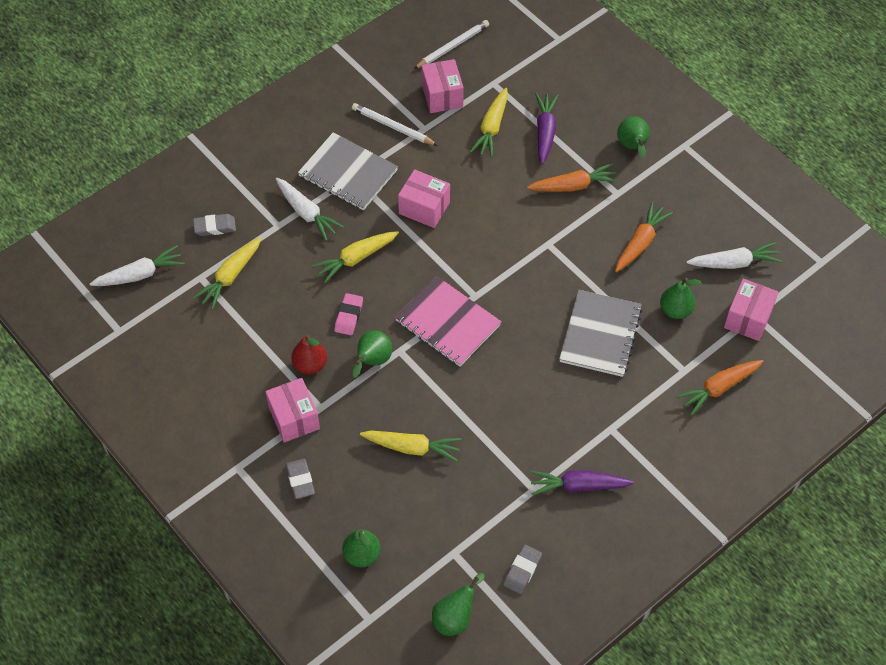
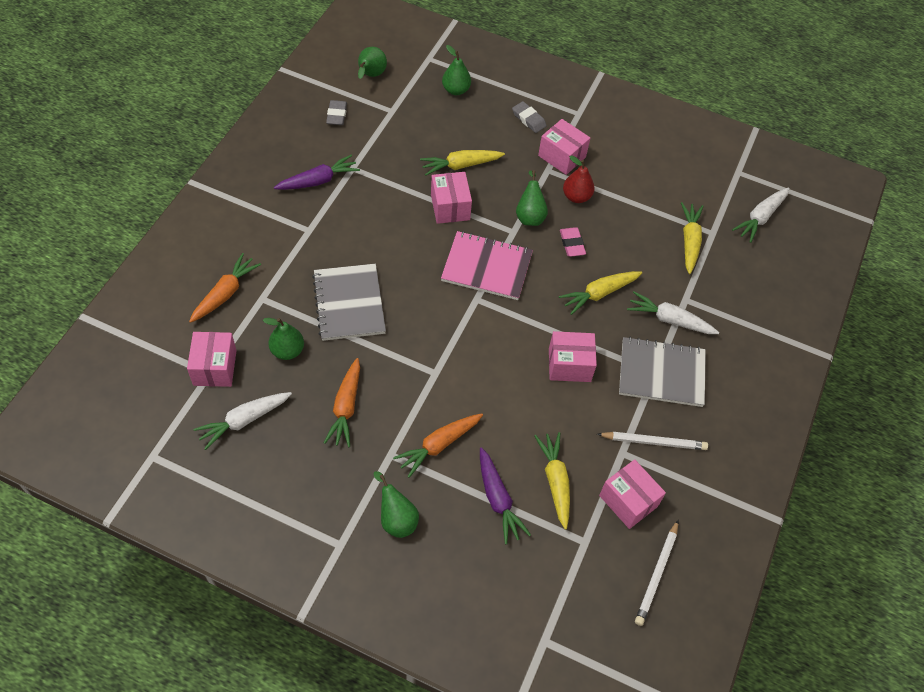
camera: 150 degrees right, 0 degrees up
grey eraser [193,214,236,236] -> none
yellow carrot [312,231,399,283] -> yellow carrot turned 150 degrees counterclockwise [559,271,642,315]
none -> pink box [431,172,472,224]

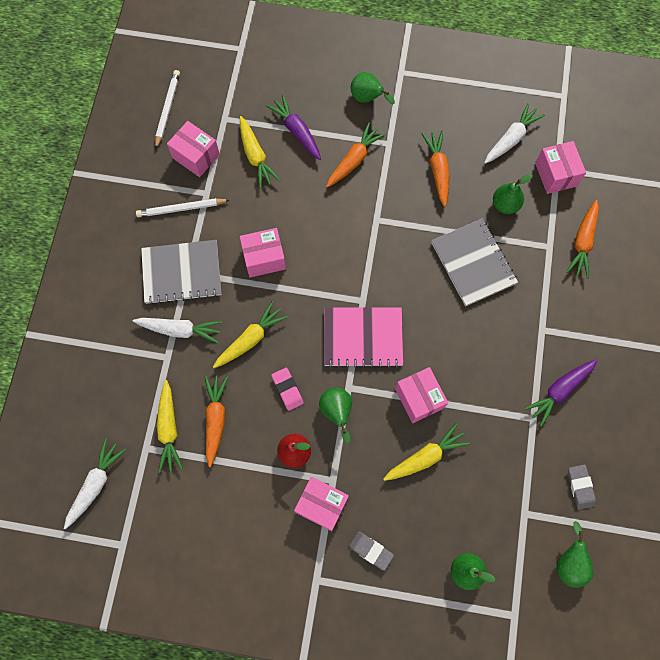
camera: 170 degrees right, 15 degrees up
none -> orange carrot [204,375,228,467]

